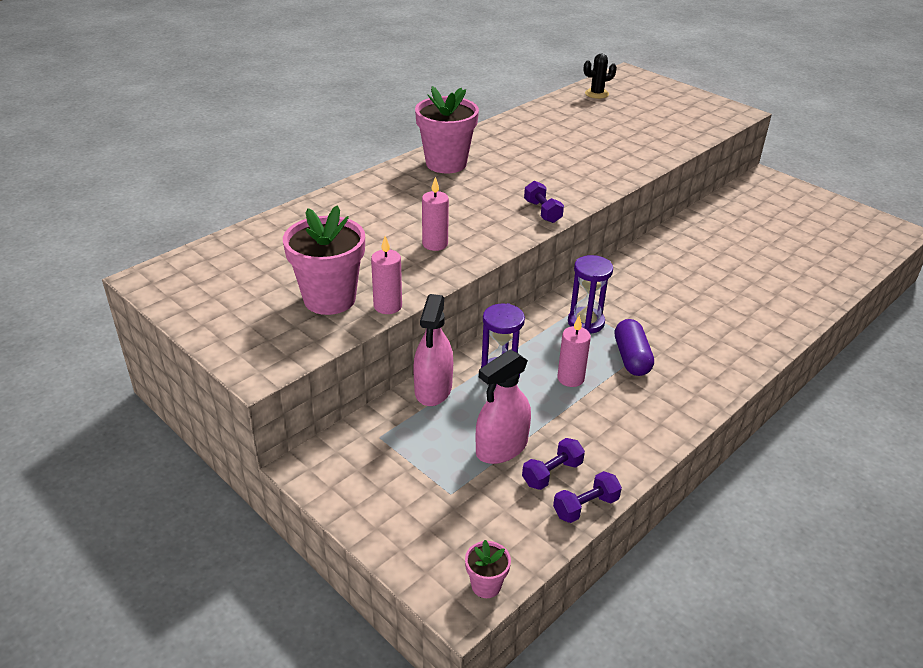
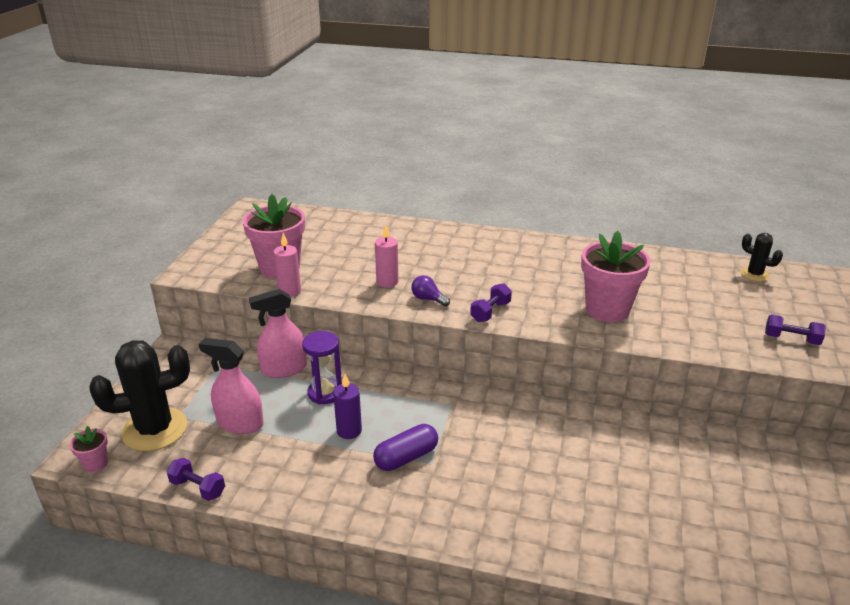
camera: 60 degrees right, 5 degrees down
pink flower pot [415,86,479,173] -> pink flower pot moved to [581,231,651,322]
purple dumbbell [522,438,585,490] -> purple dumbbell moved to [765,314,826,345]
pink candle [557,315,591,387] -> purple candle [333,374,362,439]
purple hourglass [568,255,613,334] -> none
none -> black cactus [89,340,190,451]
none -> purple light bulb [411,275,450,306]

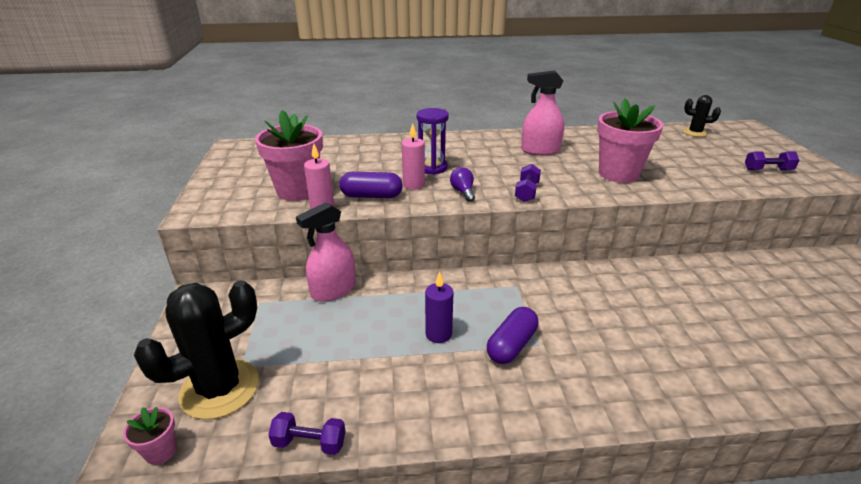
camera: 20 degrees left, 0 degrees up
pink spray bottle [199,338,264,434] -> pink spray bottle moved to [521,70,564,155]
purple hourglass [302,331,342,405] -> purple hourglass moved to [417,108,449,175]
purple light bulb [411,275,450,306] -> purple light bulb turned 60 degrees clockwise [450,167,475,202]
none -> purple capsule [340,172,403,198]

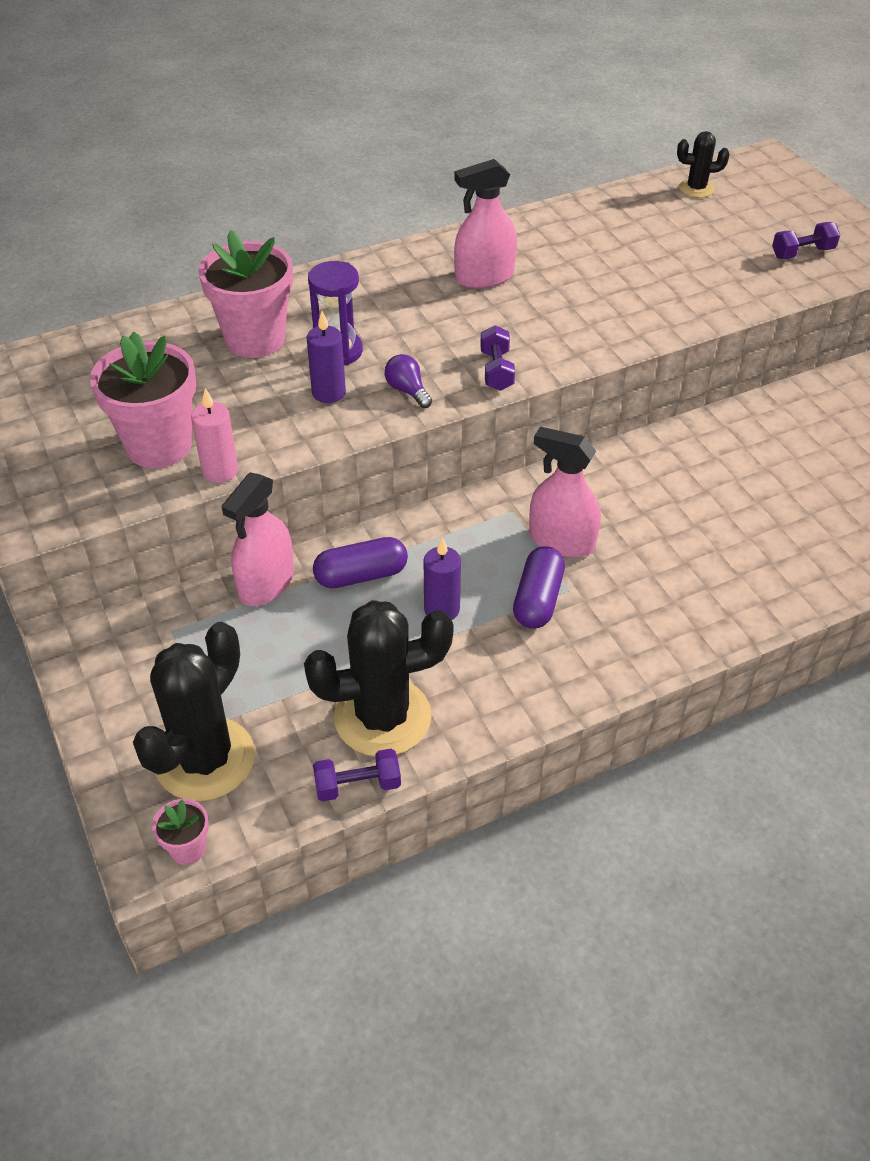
camera: 20 degrees left, 15 degrees up
purple capsule [340,172,403,198] -> purple capsule moved to [313,537,408,588]
pink candle [402,123,425,190] -> purple candle [307,311,346,403]
pink flower pot [597,98,663,183] -> pink flower pot moved to [198,230,293,358]
none -> black cactus [304,600,454,756]
none -> pink spray bottle [529,426,601,558]

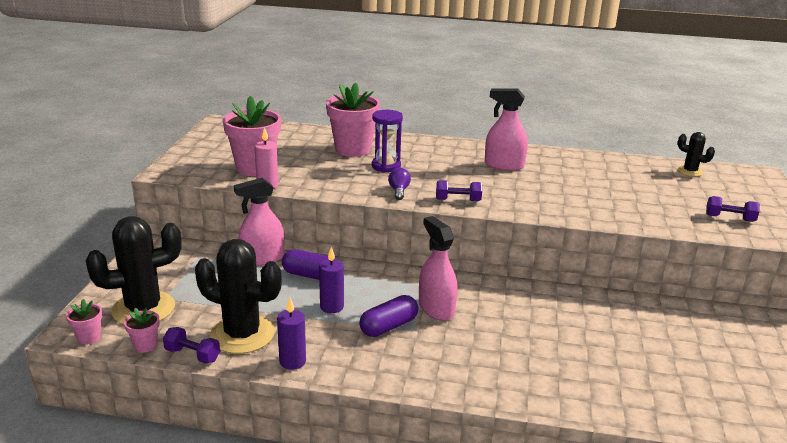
camera: 35 degrees right, 20 degrees down
purple candle [307,311,346,403] -> purple candle moved to [277,298,306,370]
purple dumbbell [480,325,515,391] -> purple dumbbell turned 60 degrees clockwise [436,180,482,201]
none -> pink flower pot [124,308,160,353]

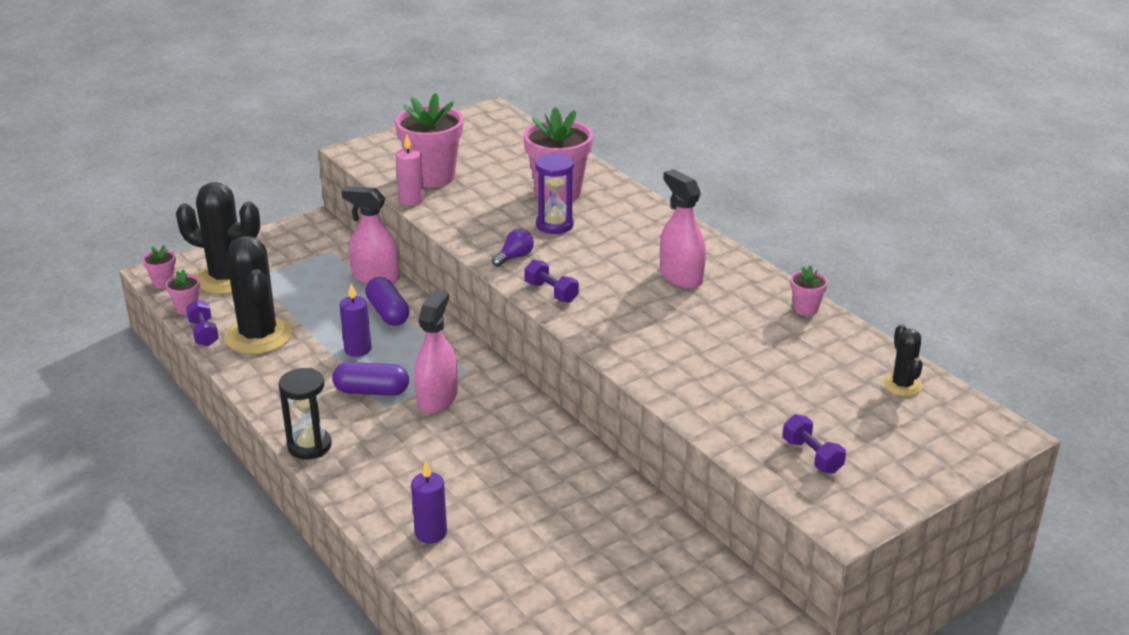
camera: 45 degrees right, 5 degrees up
purple candle [277,298,306,370] -> purple candle moved to [411,461,447,544]
none -> black hourglass [278,368,332,459]
none -> pink flower pot [791,265,828,316]

